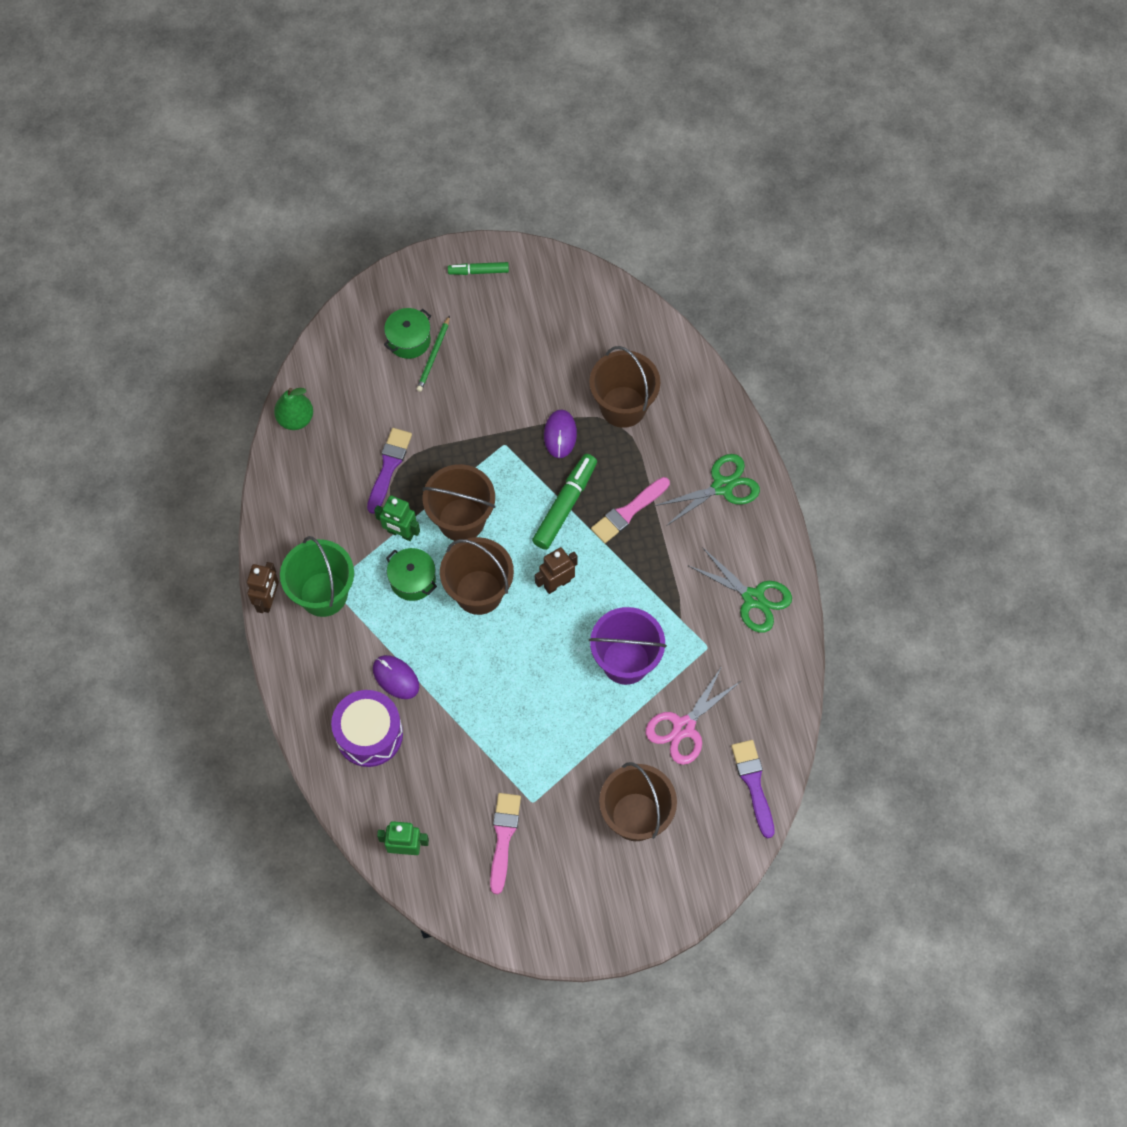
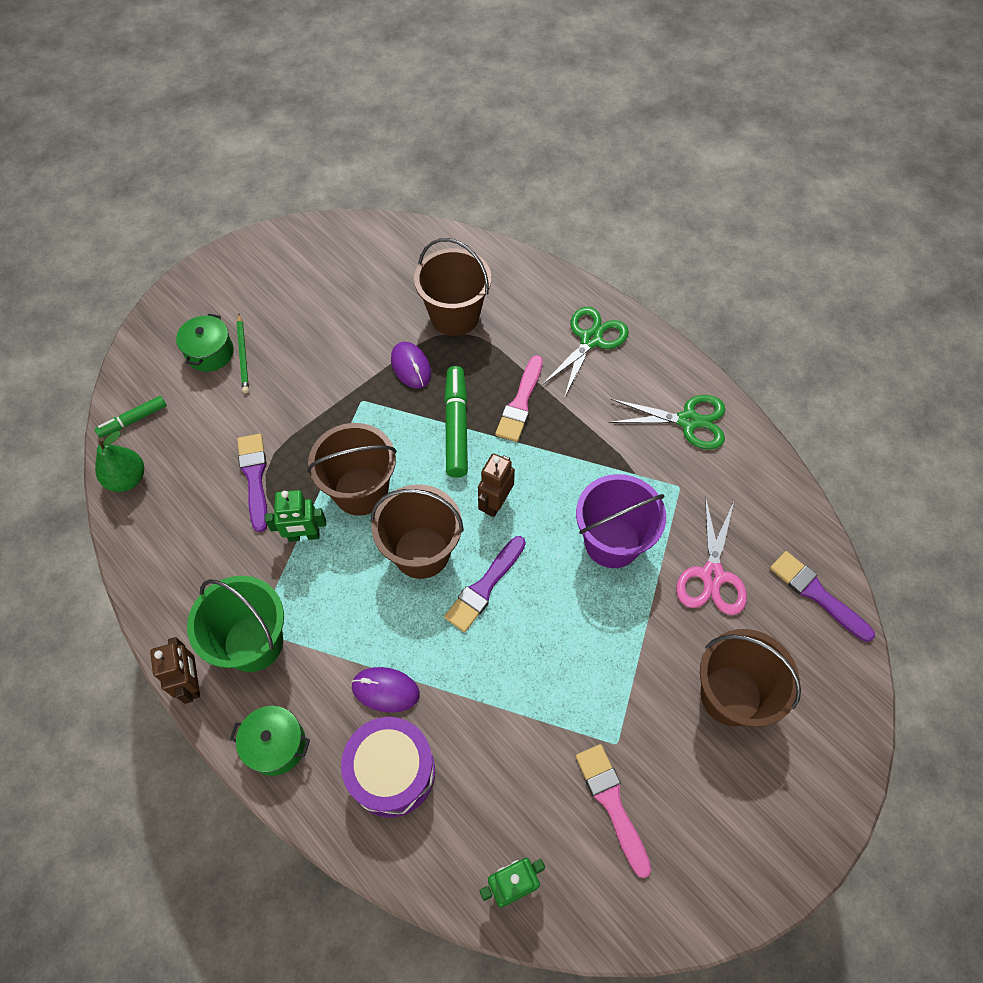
camera: 30 degrees left, 5 degrees down
green pot [386,548,437,601] -> green pot moved to [230,706,310,776]
green marker [448,262,509,275] -> green marker moved to [95,396,167,438]
none -> purple brush [444,536,526,632]

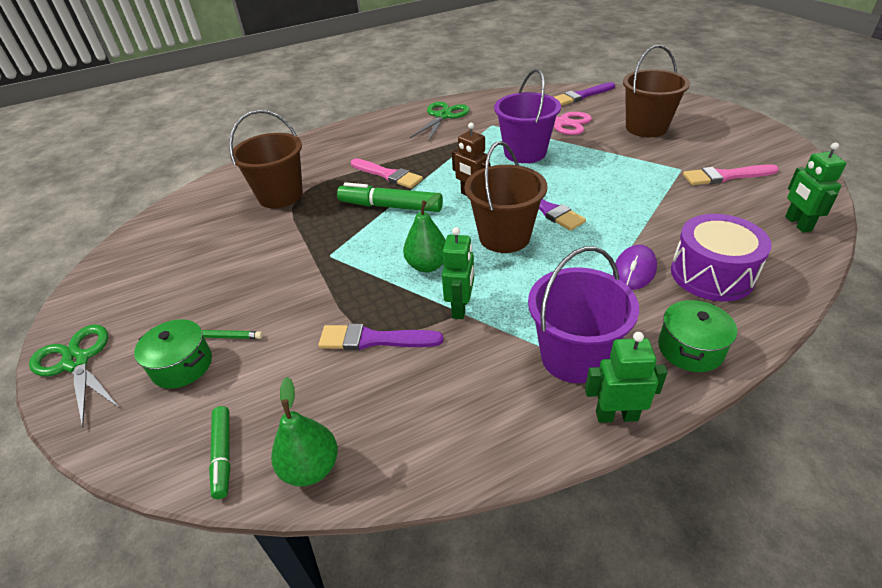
camera: 70 degrees left, 20 degrees down
brown robot [150,637,200,704] -> green robot [585,332,667,423]
green bucket [187,576,284,672] -> purple bucket [528,246,639,383]
brown bucket [307,423,397,516] -> green pear [403,193,446,272]
purple mouse [391,342,431,389] -> none
green scissors [542,307,629,398] -> green scissors moved to [29,324,119,427]

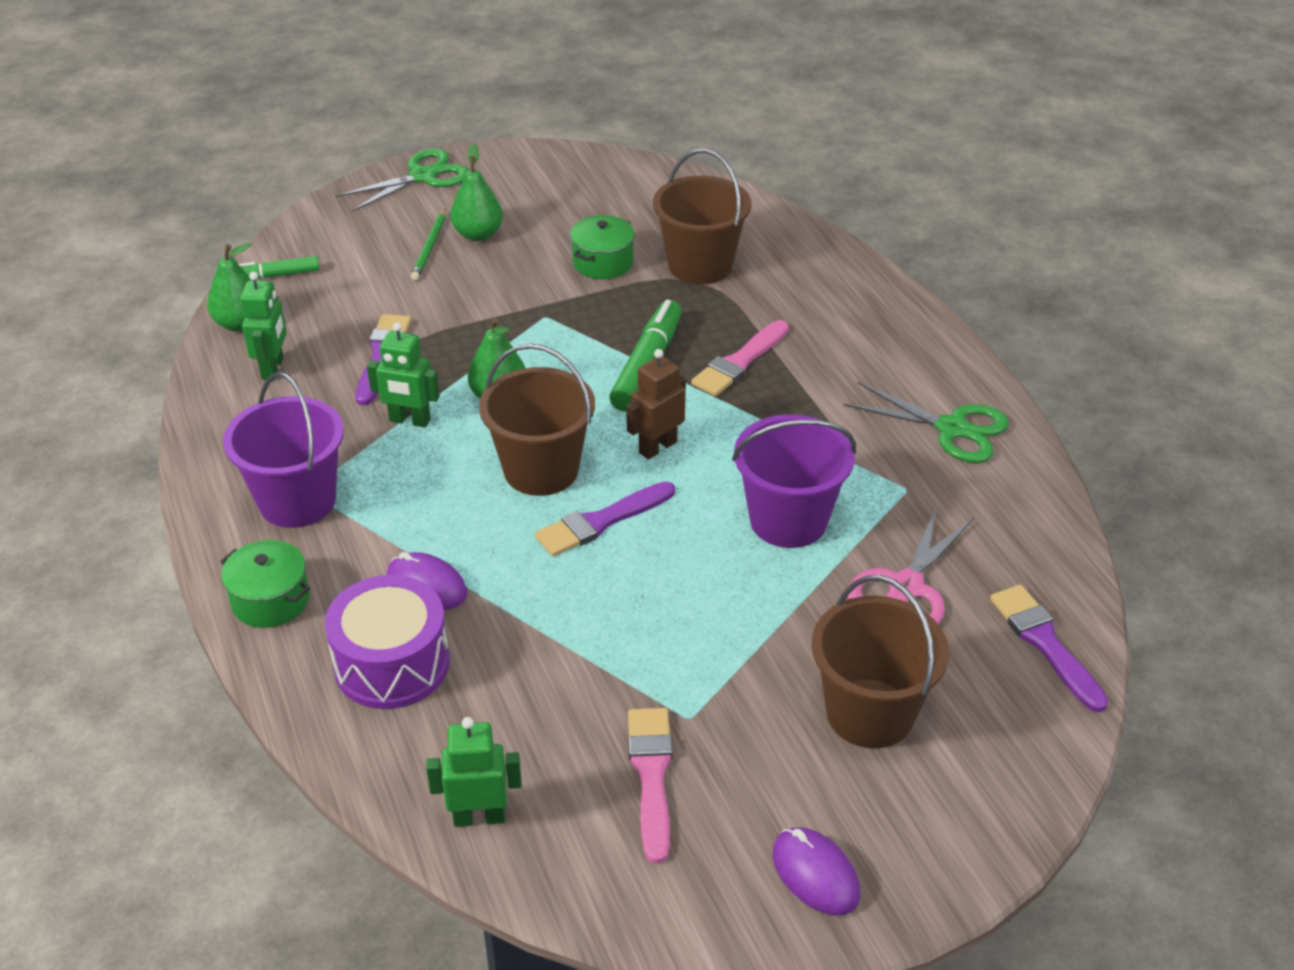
camera: 90 degrees right, 0 degrees up
green pot [134,319,212,389] -> green pot moved to [570,215,635,279]
green robot [585,332,667,423] -> green robot moved to [240,272,287,380]
none -> green pear [450,144,503,241]
none -> purple mouse [773,827,860,915]

